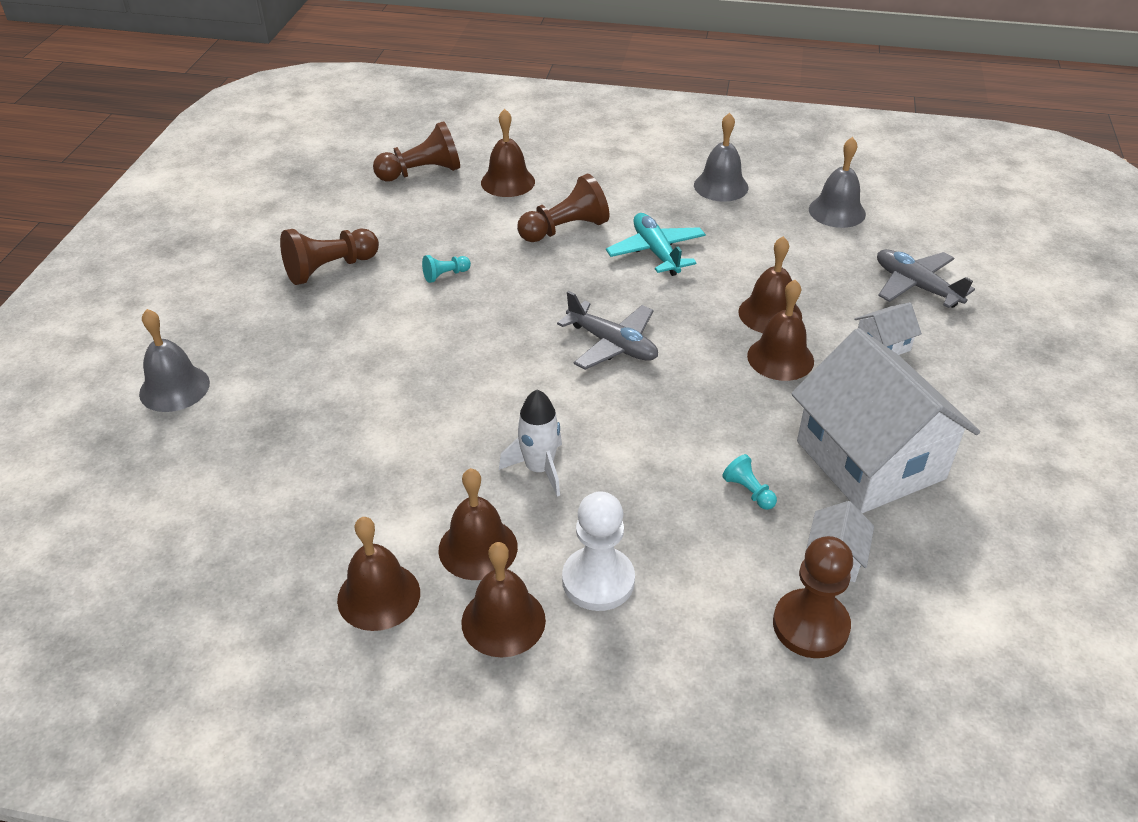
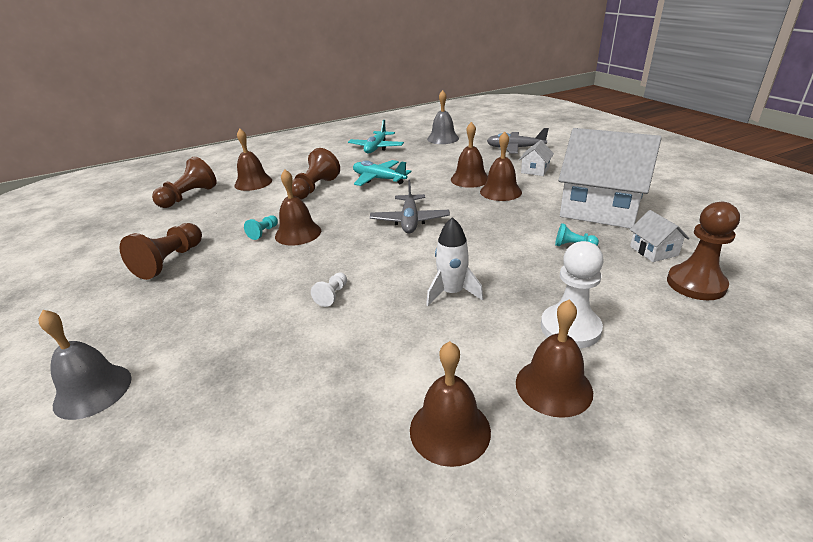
camera: 35 degrees left, 10 degrees down
brown bell [438,468,518,580] -> brown bell moved to [275,169,321,246]
grey plane [557,291,658,370] -> grey plane turned 90 degrees clockwise [370,180,450,233]
grey bell [694,113,748,202] -> turquoise plane [348,120,404,153]
none -> white pawn [311,272,347,307]

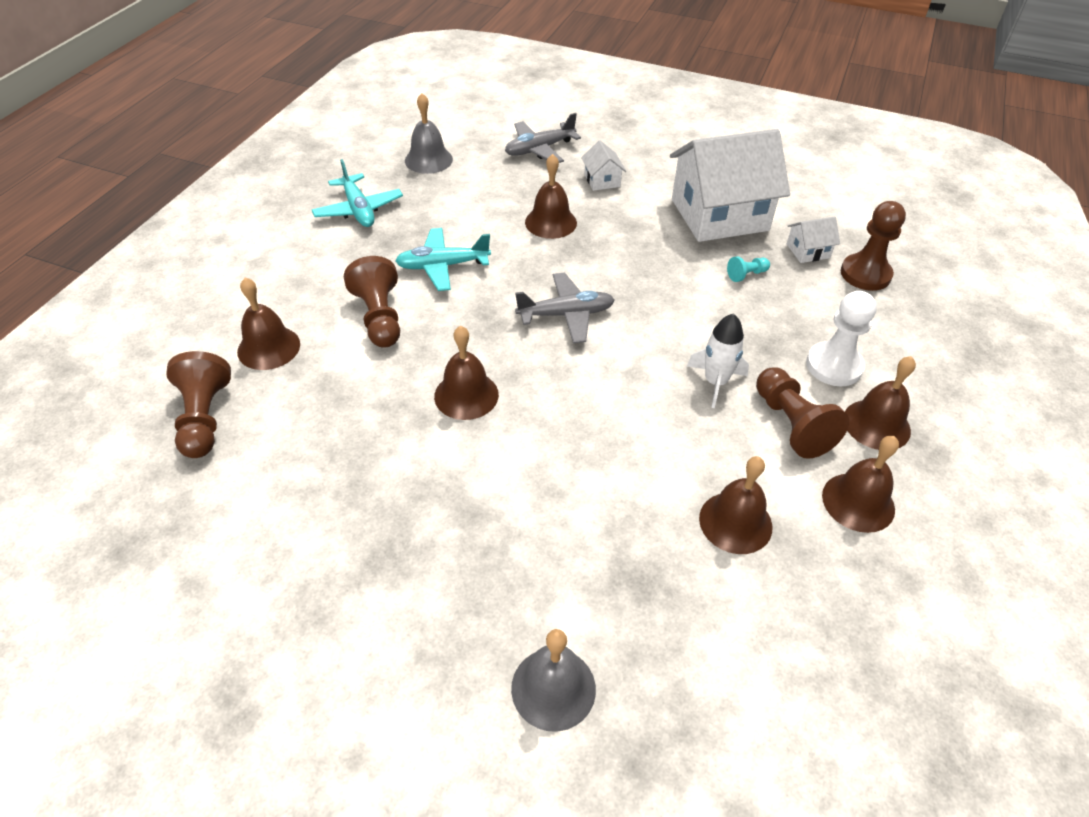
camera: 45 degrees left, 15 degrees up
brown pawn [119,223,202,280] -> brown pawn moved to [756,367,849,459]
turquoise pawn [244,215,278,240] -> none
white pawn [311,272,347,307] -> none
grey plane [370,180,450,233] -> grey plane turned 60 degrees counterclockwise [515,273,614,343]
brown bell [480,131,522,201] -> brown bell moved to [699,456,772,554]
white house [629,210,690,262] -> white house turned 45 degrees counterclockwise [787,217,840,263]

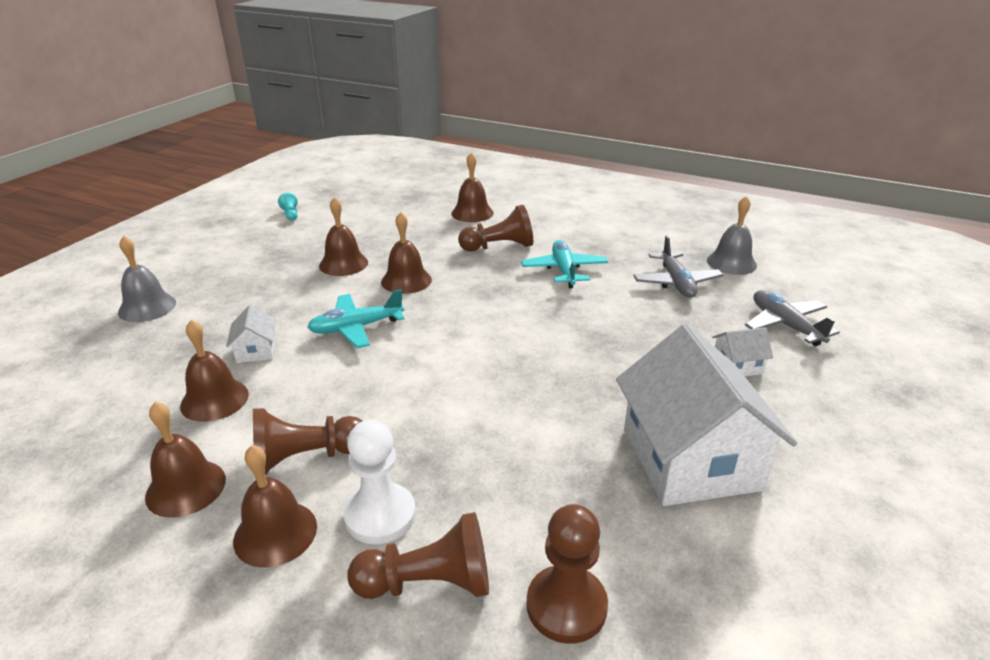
camera: 95 degrees right, 15 degrees down
brown pawn [166,351,231,458] -> brown pawn moved to [347,512,489,599]
turquoise plane [312,159,403,227] -> turquoise plane moved to [307,289,405,348]
grey plane [515,273,614,343] -> grey plane moved to [633,235,723,298]
brown bell [525,154,577,239] -> brown bell moved to [319,197,368,276]
white rocket [687,313,749,408] -> none
turquoise pawn [727,256,770,282] -> turquoise pawn moved to [278,193,298,221]
white house [787,217,840,263] -> white house moved to [226,305,276,363]

